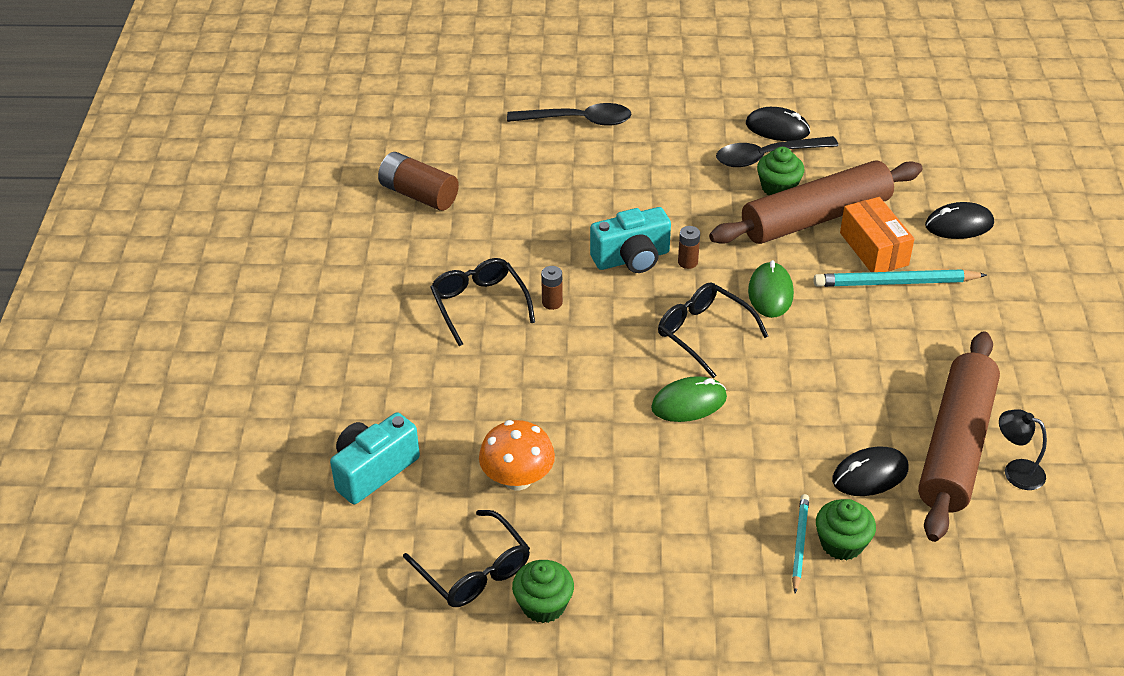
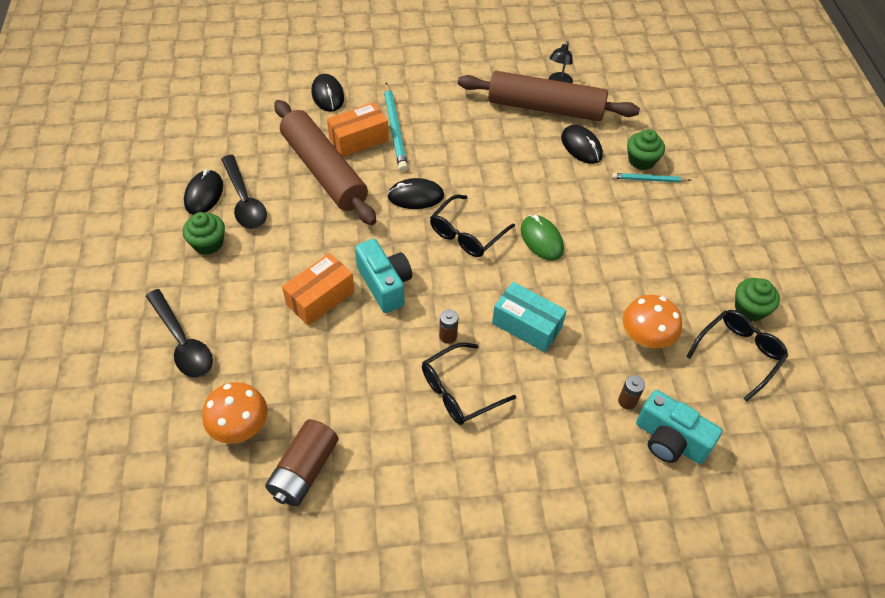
camera: 100 degrees left, 10 degrees up
black spoon [507,103,632,126] -> black spoon turned 150 degrees clockwise [146,289,213,378]
brown battery [678,226,700,269] -> brown battery moved to [618,375,645,410]
green mouse [748,260,794,318] -> black mouse [387,178,444,209]
green cupcake [757,147,804,195] -> green cupcake moved to [183,212,225,255]
none -> orange mushroom [202,382,268,444]
none -> orange box [282,253,354,325]
none -> turquoise box [492,282,567,352]

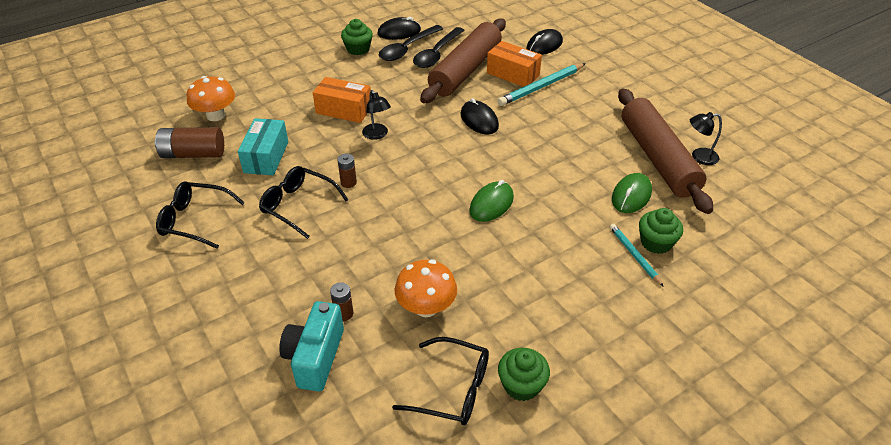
camera: 65 degrees right, 10 degrees down
black spoon [146,289,213,378] -> black spoon moved to [413,27,465,68]
turquoise camera [355,239,412,313] -> black lamp [362,90,391,140]
black glasses [430,195,515,257] -> black glasses moved to [156,182,245,249]
turquoise box [492,282,567,352] -> turquoise box moved to [238,118,288,175]
black mouse [561,125,603,164] -> green mouse [612,173,652,213]

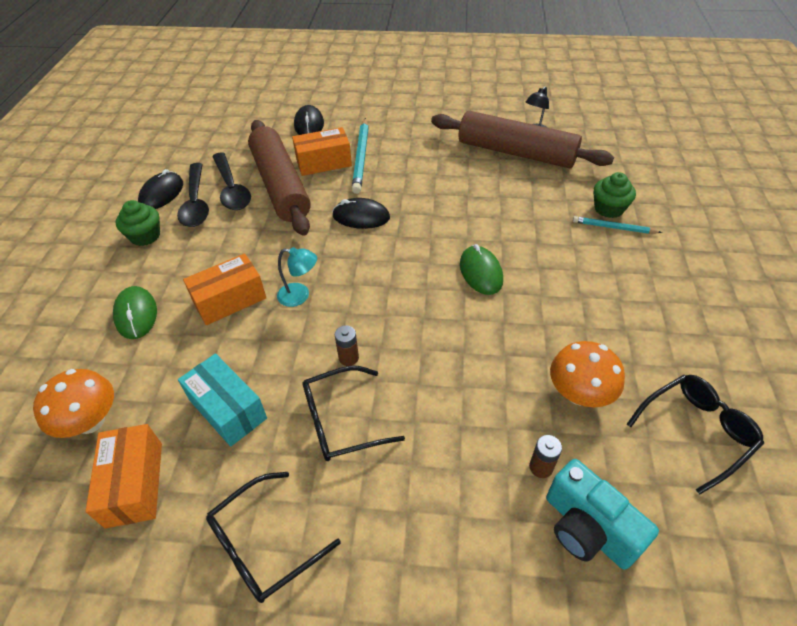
camera: 50 degrees left, 5 degrees up
brown battery [154,127,224,158] -> orange box [85,424,162,529]
black lamp [362,90,391,140] -> turquoise lamp [277,247,317,307]
green cupcake [498,348,550,401] -> none
green mouse [612,173,652,213] -> green mouse moved to [113,286,157,339]

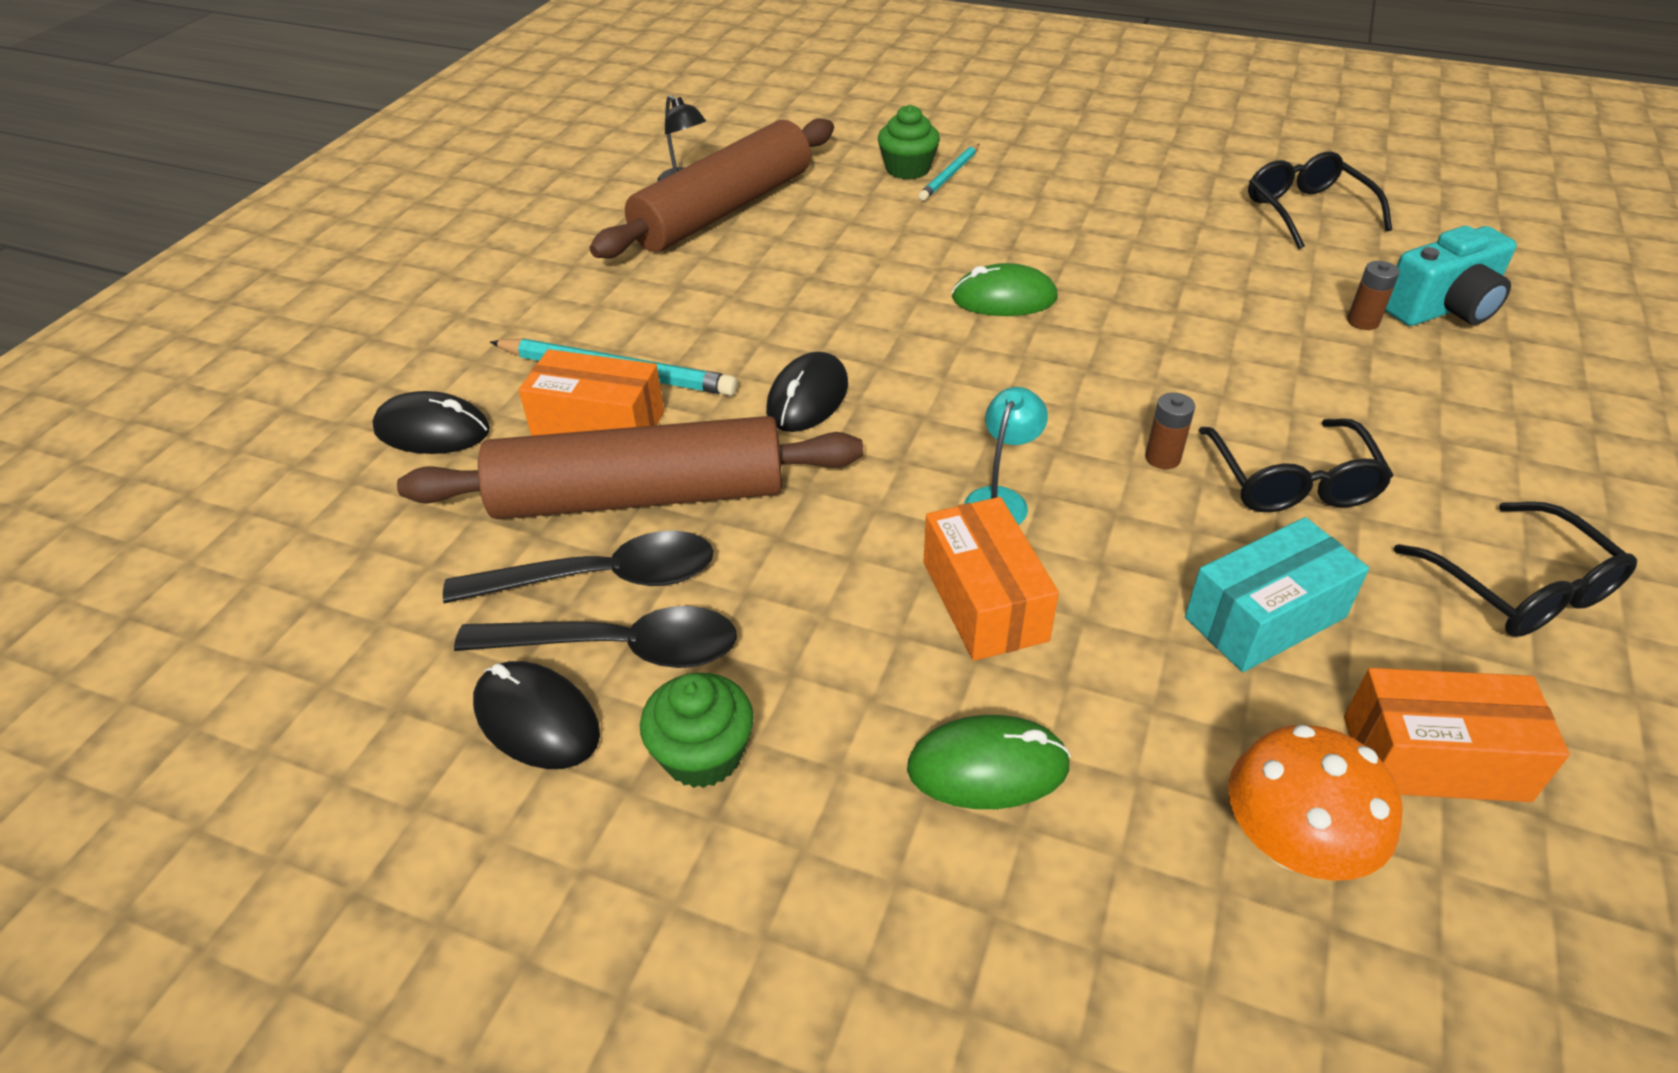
camera: 75 degrees left, 5 degrees down
orange box [292,127,352,176] -> orange box turned 75 degrees counterclockwise [519,349,664,436]
orange mushroom [550,341,625,407] -> none

